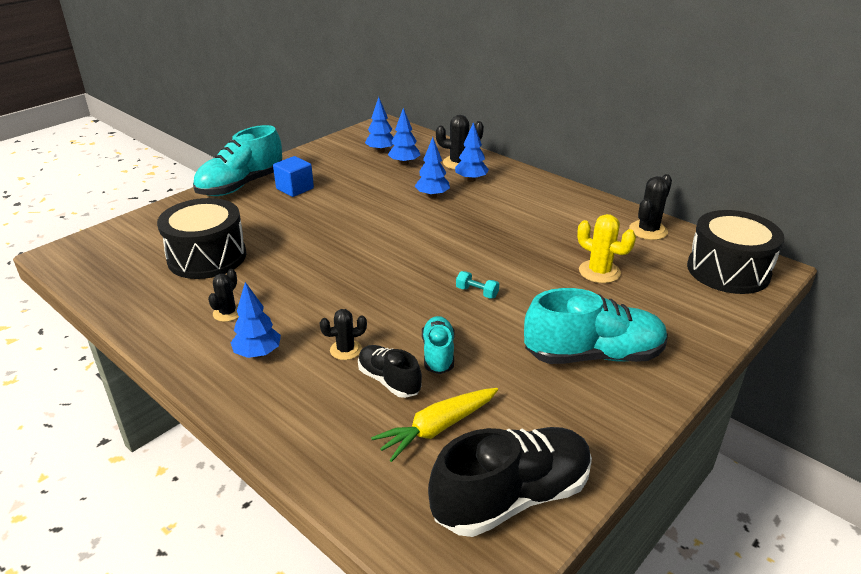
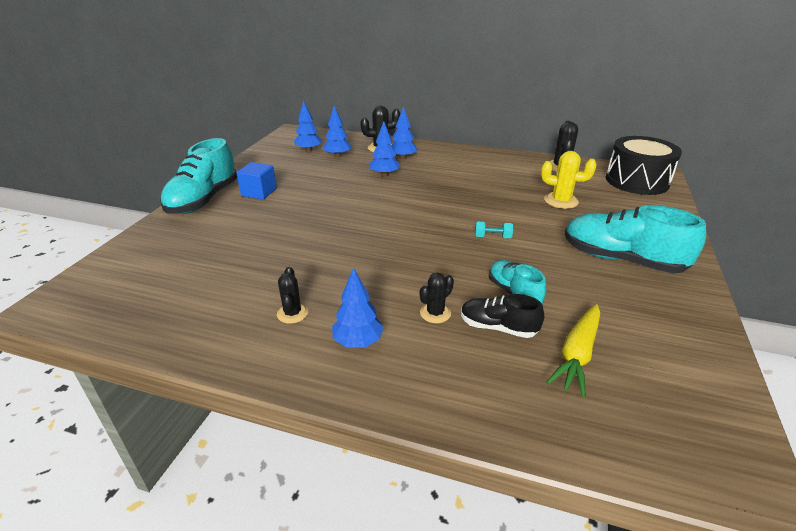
camera: 25 degrees left, 0 degrees up
black drum [157,198,247,279] -> none
black shoe [428,427,592,537] -> none
turquoise shoe [524,288,668,364] -> turquoise shoe turned 120 degrees counterclockwise [565,205,706,273]

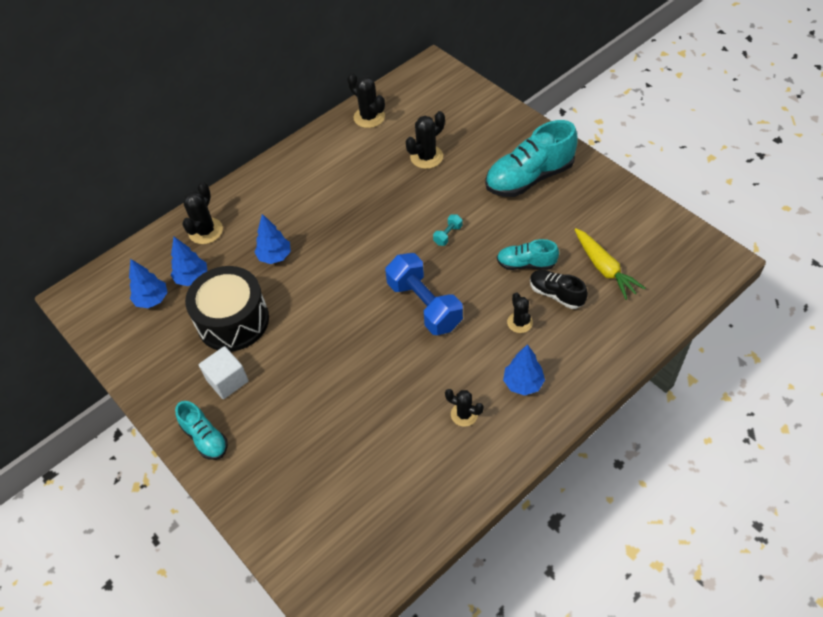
camera: 55 degrees left, 20 degrees up
turquoise shoe [160,138,237,214] -> turquoise shoe [175,401,228,460], size x0.55
blue cube [236,162,277,200] -> white cube [199,346,249,399]
blue tree [391,107,418,160] -> none
black shoe [461,294,544,338] -> black shoe turned 75 degrees clockwise [530,270,588,309]
yellow cactus [541,151,597,209] -> black cactus [406,111,445,169]
black drum [606,136,682,195] -> black drum moved to [185,266,269,352]
none -> blue dumbbell [385,253,463,335]

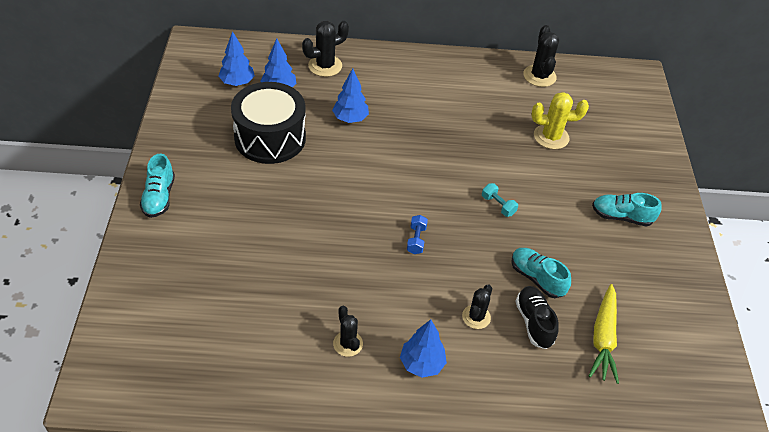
camera: 35 degrees right, 5 degrees down
white cube [199,346,249,399] -> none
blue dumbbell [385,253,463,335] -> blue dumbbell [407,215,428,254], size x0.41
black cactus [406,111,445,169] -> yellow cactus [531,92,589,149]
turquoise dumbbell [433,214,462,246] -> turquoise dumbbell turned 60 degrees clockwise [482,183,518,217]
turquoise shoe [485,120,578,197] -> turquoise shoe [592,193,662,227], size x0.55

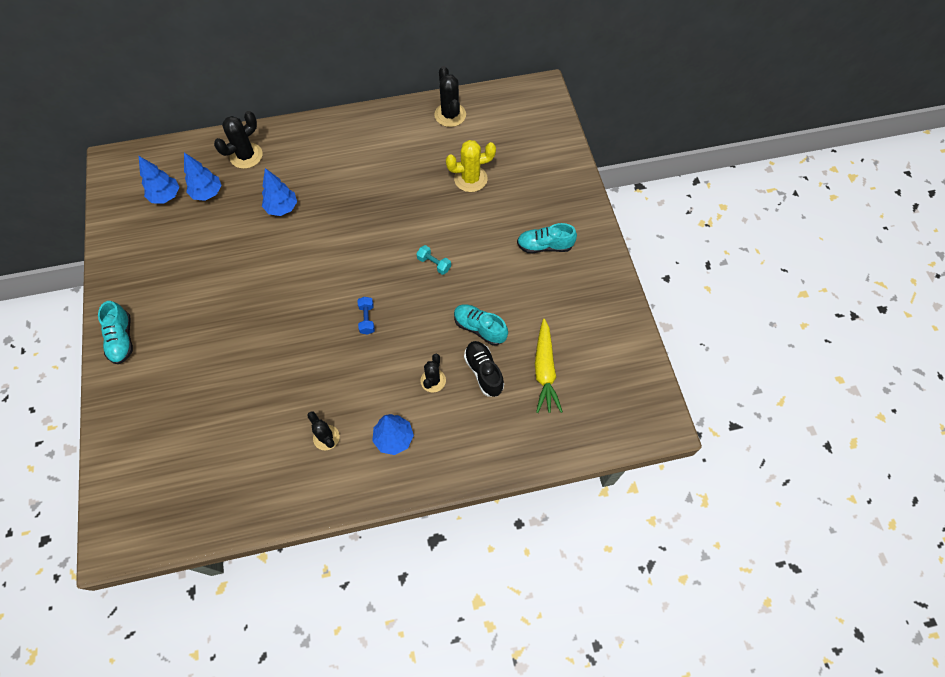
camera: 10 degrees left, 15 degrees up
black drum [231,82,306,164] -> none

